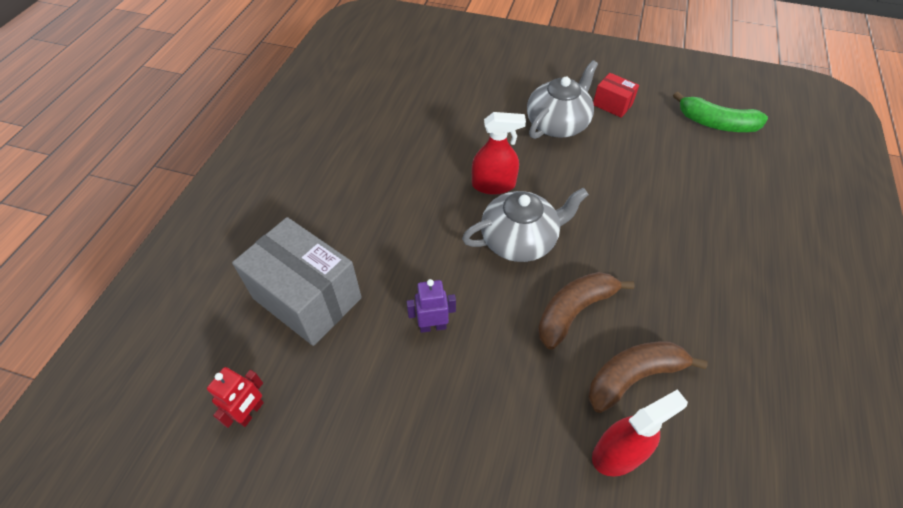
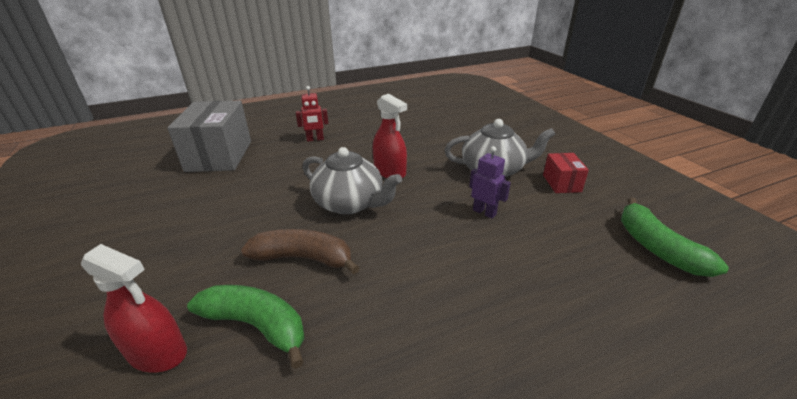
camera: 50 degrees right, 20 degrees down
red robot [207,367,264,428] -> red robot moved to [296,86,328,142]
purple robot [406,279,456,333] -> purple robot moved to [469,146,511,219]
brown banana [588,342,707,413] -> green banana [187,285,305,369]

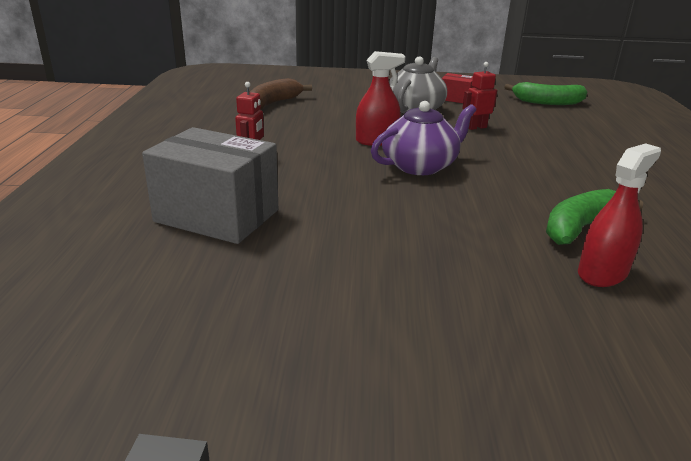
camera: 65 degrees left, 5 degrees down
brown banana [241,229,360,274] -> brown banana moved to [250,78,312,110]
grey teapot [303,147,402,214] -> purple teapot [371,101,476,175]
purple robot [469,146,511,219] -> red robot [462,62,497,130]

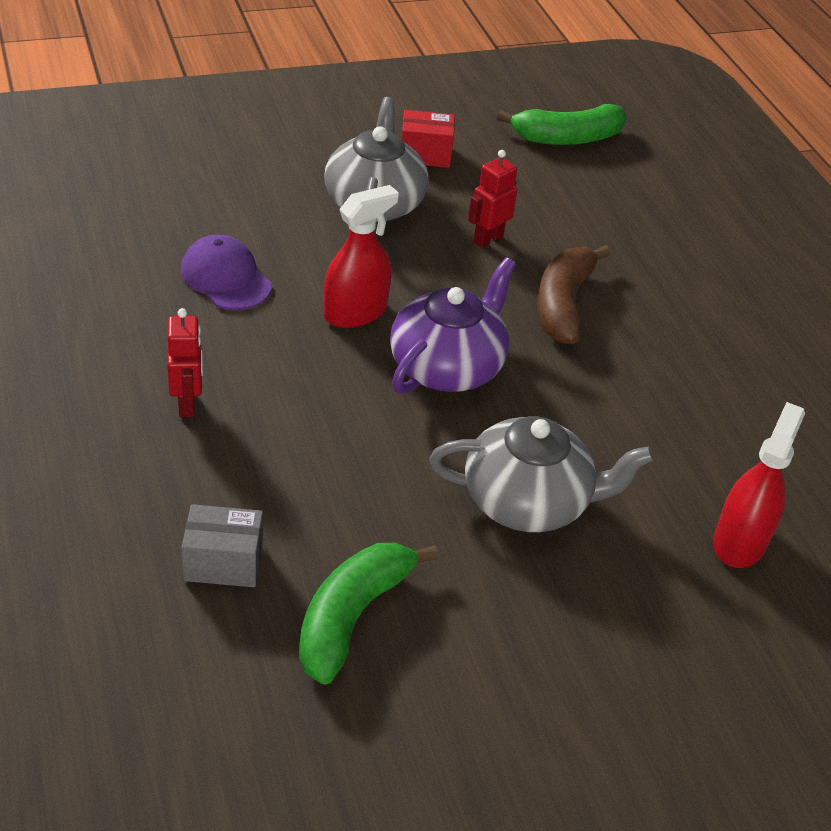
camera: 25 degrees left, 15 degrees up
grey box [142,127,278,244] -> grey box [182,504,263,587], size x0.49
brown banana [250,78,312,110] -> brown banana moved to [537,245,610,344]
green banana [546,189,643,245] -> green banana moved to [299,543,438,685]
none -> purple cap [181,235,272,310]
none -> grey teapot [429,416,654,532]

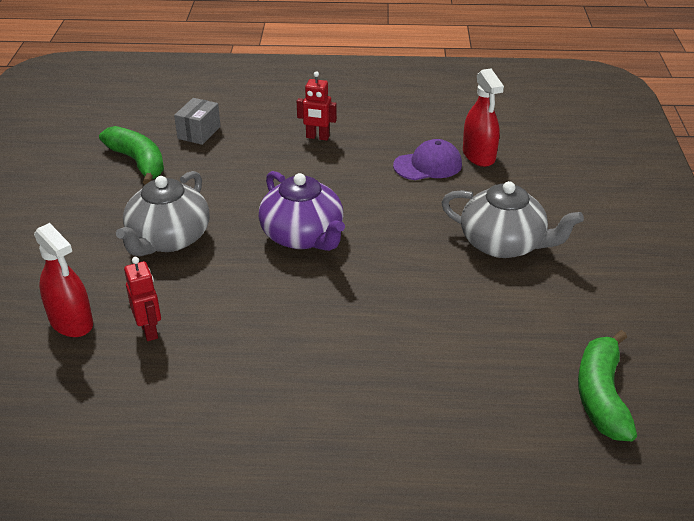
camera: 115 degrees right, 5 degrees down
red spray bottle [324,185,399,328] -> red spray bottle moved to [463,68,504,167]
red box [401,110,455,168] -> none
red robot [468,150,518,248] -> red robot moved to [124,257,161,341]
brown banana [537,245,610,344] -> none

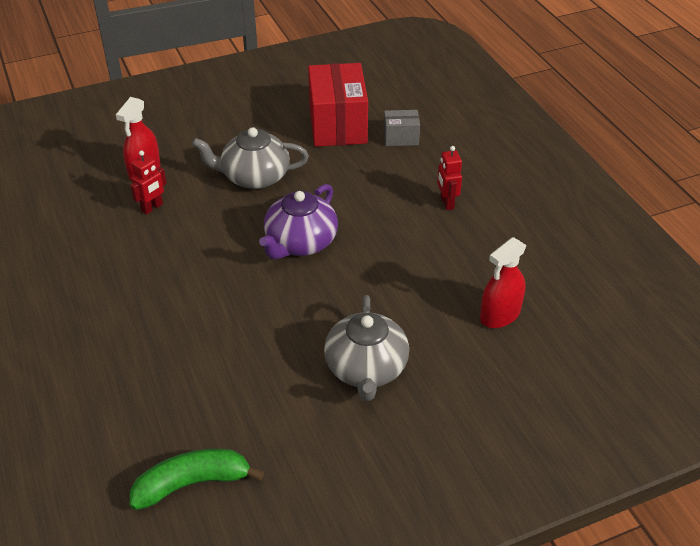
camera: 65 degrees right, 5 degrees up
green banana [99,126,164,185] -> red box [308,63,368,147]
purple cap [393,139,462,180] -> none

